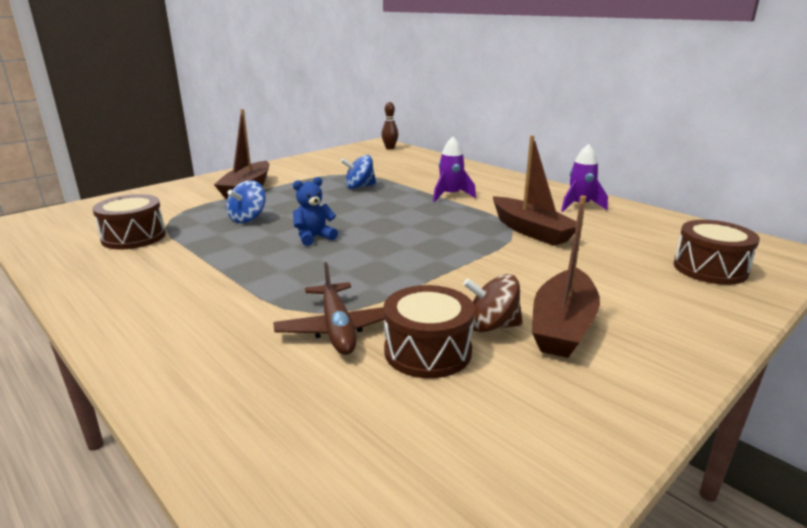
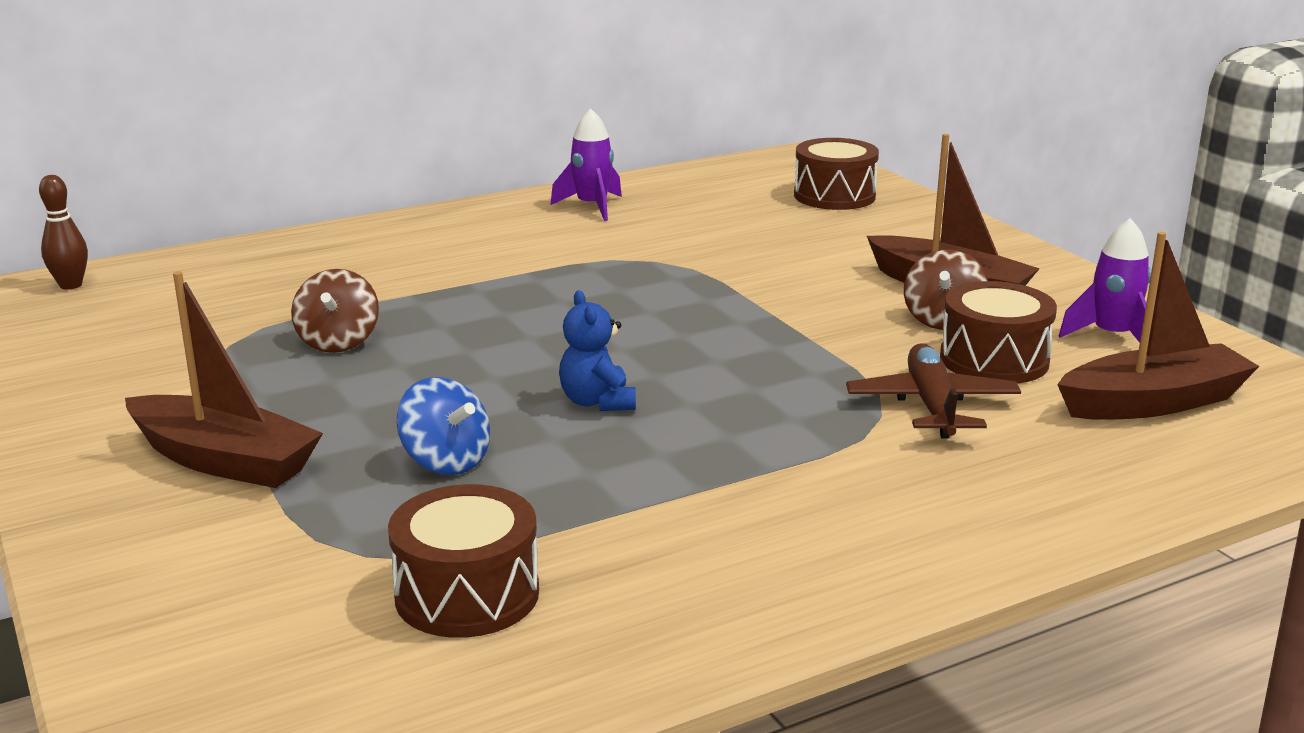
camera: 75 degrees left, 0 degrees up
brown plane [273,262,385,355] -> brown plane turned 90 degrees counterclockwise [846,343,1021,439]
blue spinning top [341,155,376,189] -> brown spinning top [291,269,379,353]
purple rocket [433,137,476,202] -> purple rocket moved to [1059,218,1151,343]
brown boat [493,135,576,246] -> brown boat moved to [1057,232,1260,420]

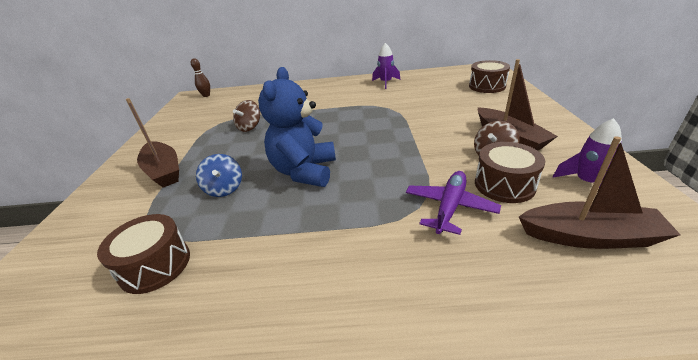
camera: 30 degrees right, 10 degrees up
blue teddy bear [559,290,636,411] -> blue teddy bear [258,67,336,187], size x2.00
brown plane [846,343,1021,439] -> purple plane [406,171,501,235]

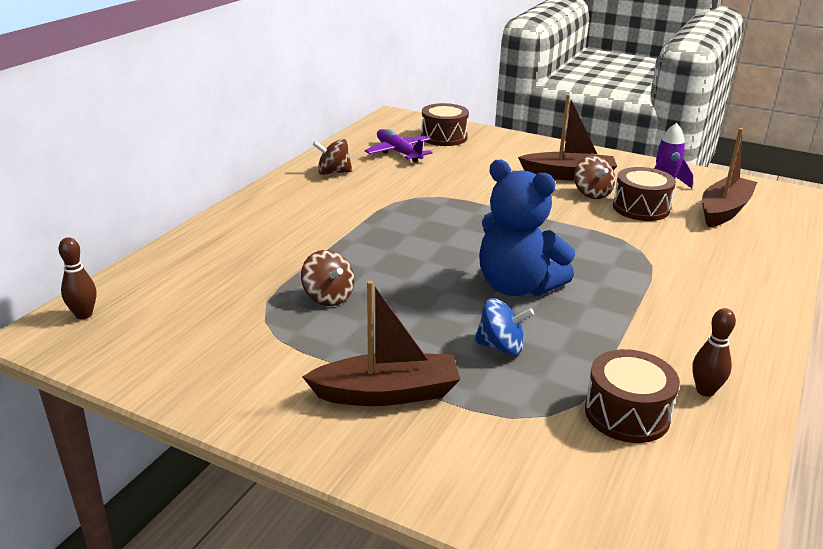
camera: 65 degrees left, 5 degrees down
purple rocket [372,43,401,89] -> brown spinning top [312,139,352,175]
purple plane [406,171,501,235] -> purple plane moved to [365,129,433,163]
none -> brown bowling pin [692,308,736,397]

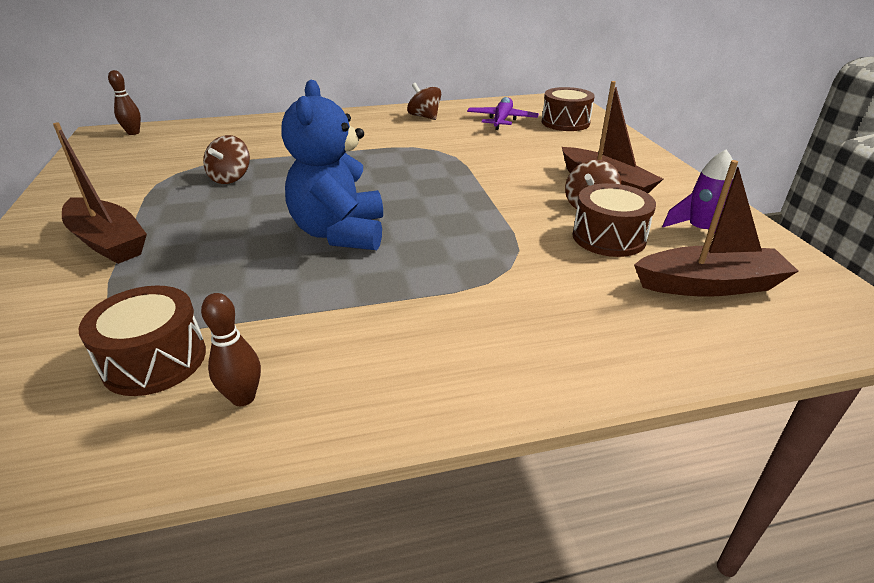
camera: 50 degrees right, 5 degrees up
blue spinning top [474,298,534,355] -> none

